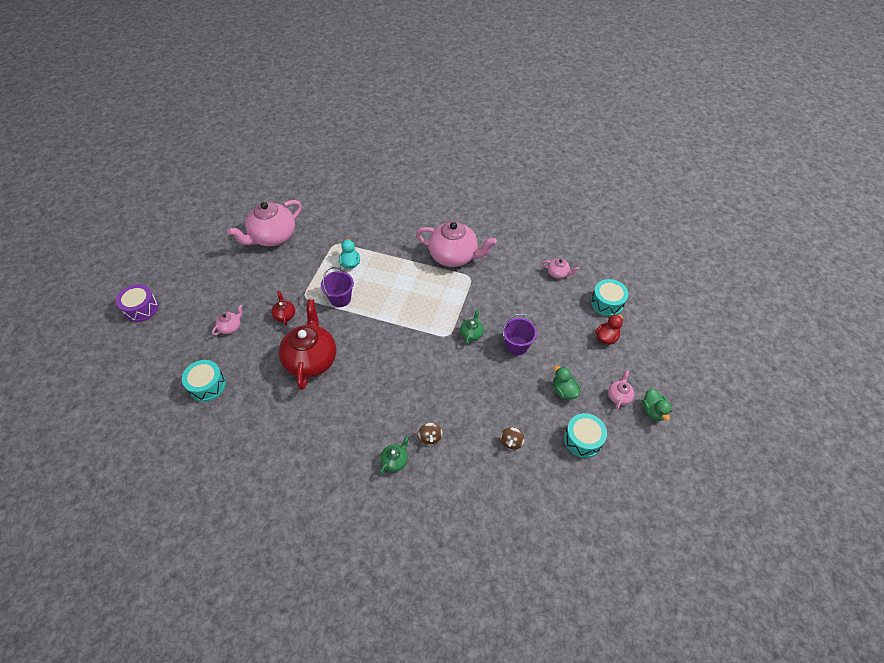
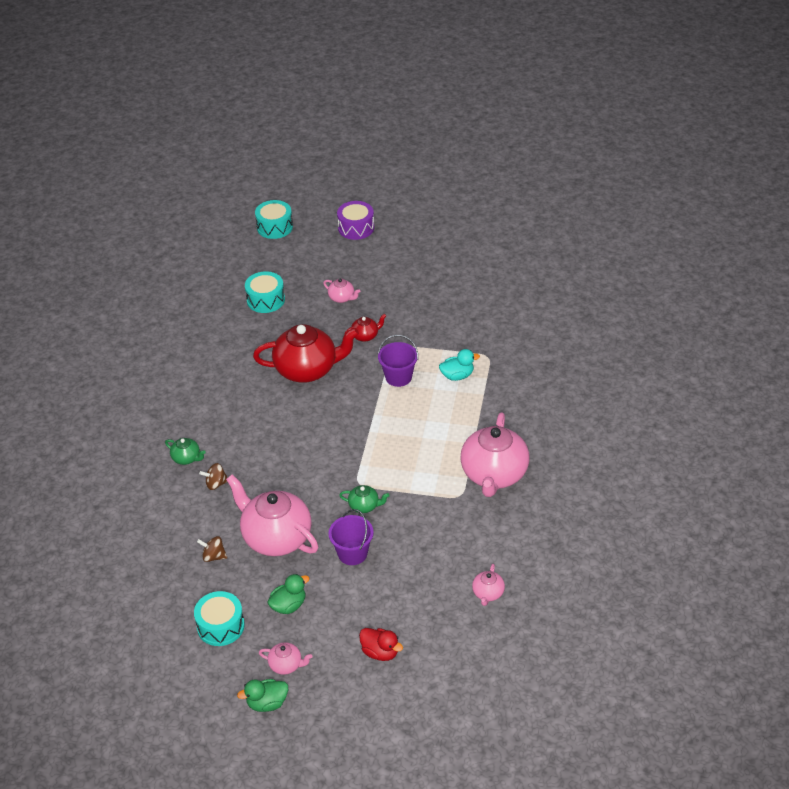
camera: 85 degrees right, 10 degrees down
pink teapot [228,200,302,246] -> pink teapot moved to [226,474,318,556]
turquoise drum [591,279,628,316] -> turquoise drum moved to [255,200,293,239]

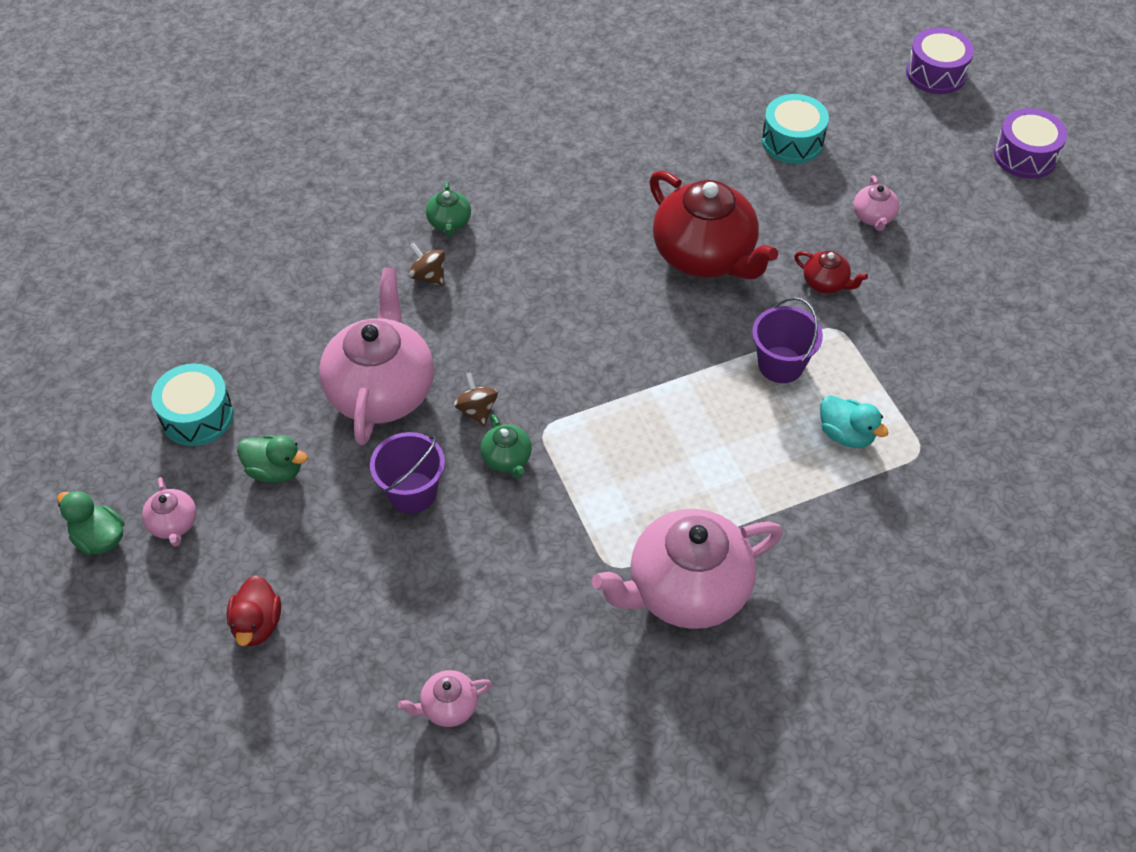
camera: 55 degrees right, 10 degrees up
brown spinning top [197,536,227,562] -> brown spinning top moved to [454,372,498,427]
turquoise drum [255,200,293,239] -> purple drum [906,27,974,94]

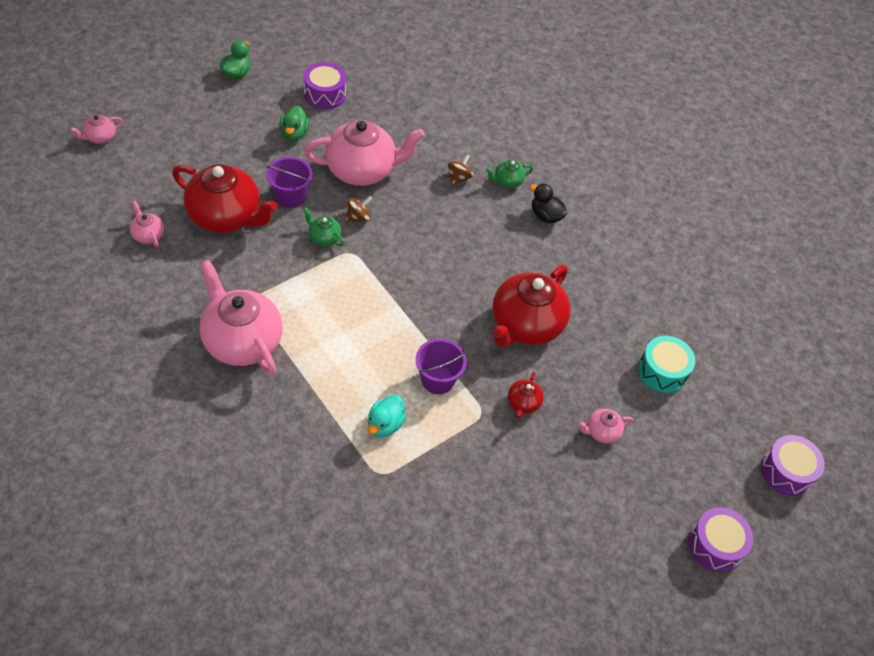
camera: 70 degrees right, 0 degrees up
pink teapot [142,477,196,547] -> pink teapot moved to [70,115,123,144]
turquoise drum [151,363,234,446] -> purple drum [303,62,346,109]
red duck [227,575,281,646] -> none
green teapot [481,414,532,479] -> green teapot turned 75 degrees clockwise [303,207,344,246]
none -> red teapot [172,164,277,233]
none -> black duck [530,183,567,223]

